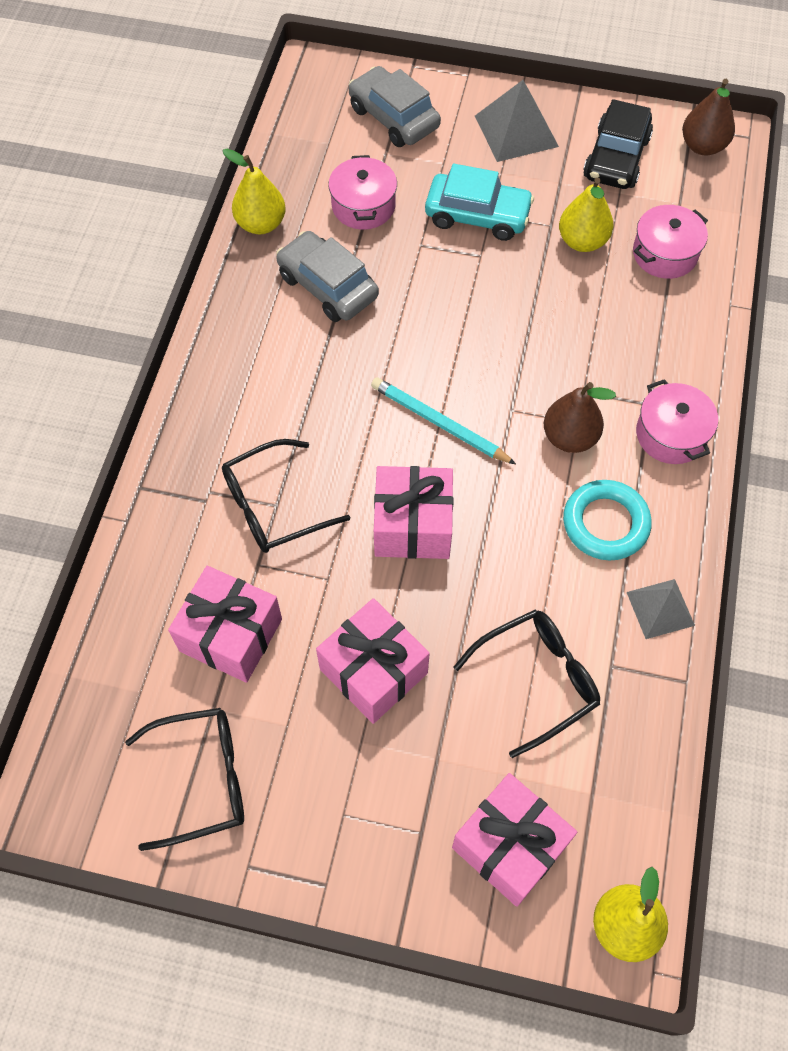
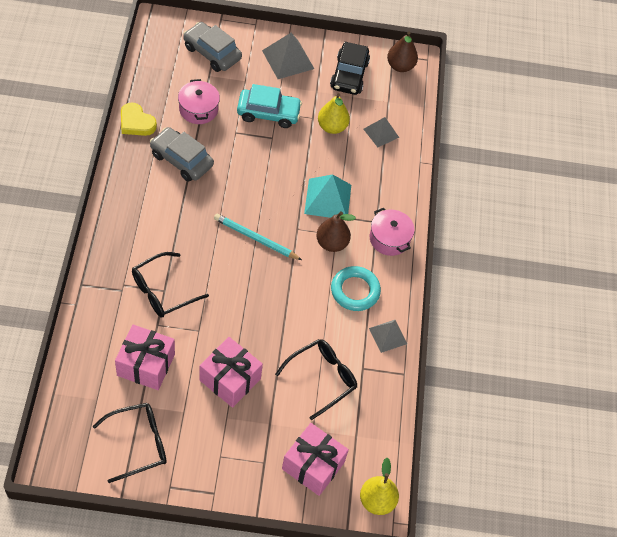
camera: 15 degrees left, 5 degrees down
yellow pear [223,149,286,234] -> yellow heart [121,103,157,136]
pink gift [374,466,454,559] -> none
pink pot [633,205,708,279] -> grey pyramid [363,117,399,147]
none -> turquoise pyramid [304,174,351,218]

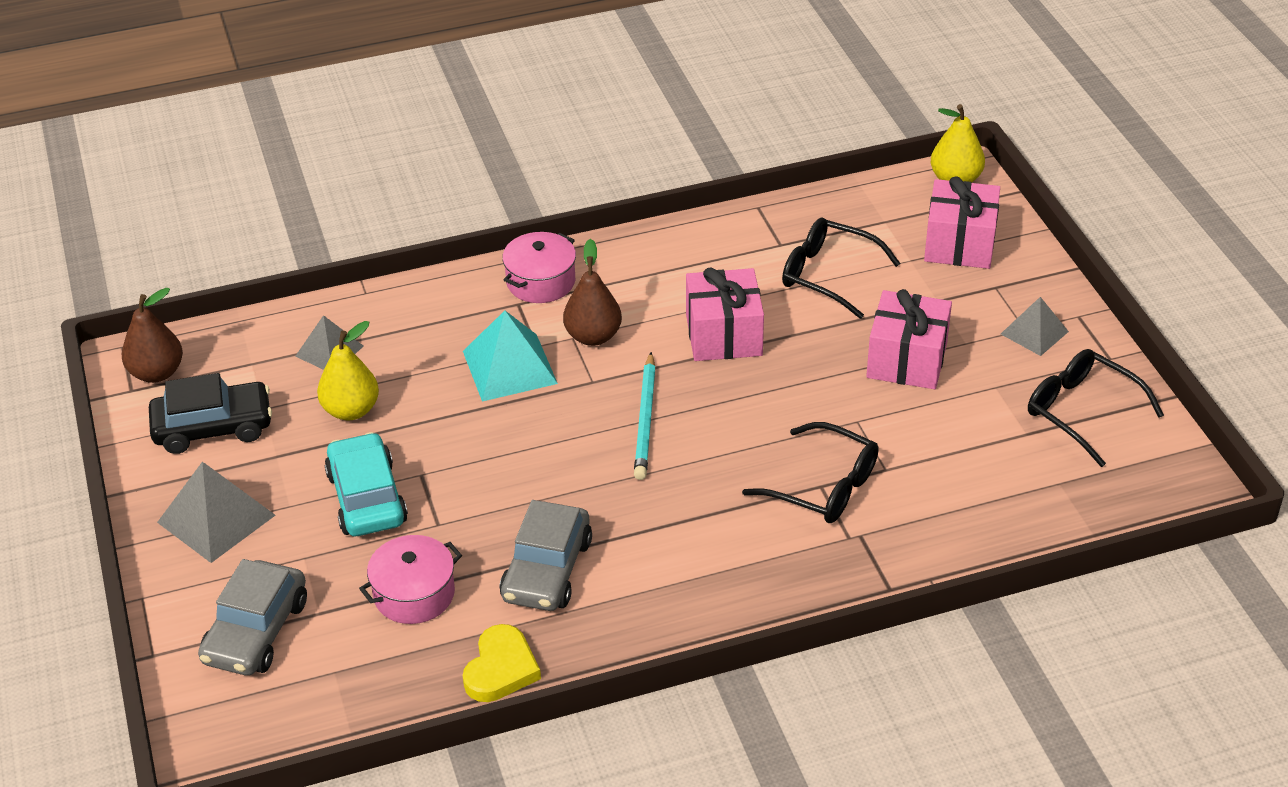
camera: 105 degrees left, 15 degrees down
pink gift [115,324,175,390] -> pink gift moved to [686,268,764,361]
turquoise ring [331,266,381,311] -> none
grey pyramid [369,320,407,353] -> grey pyramid moved to [1001,297,1069,356]

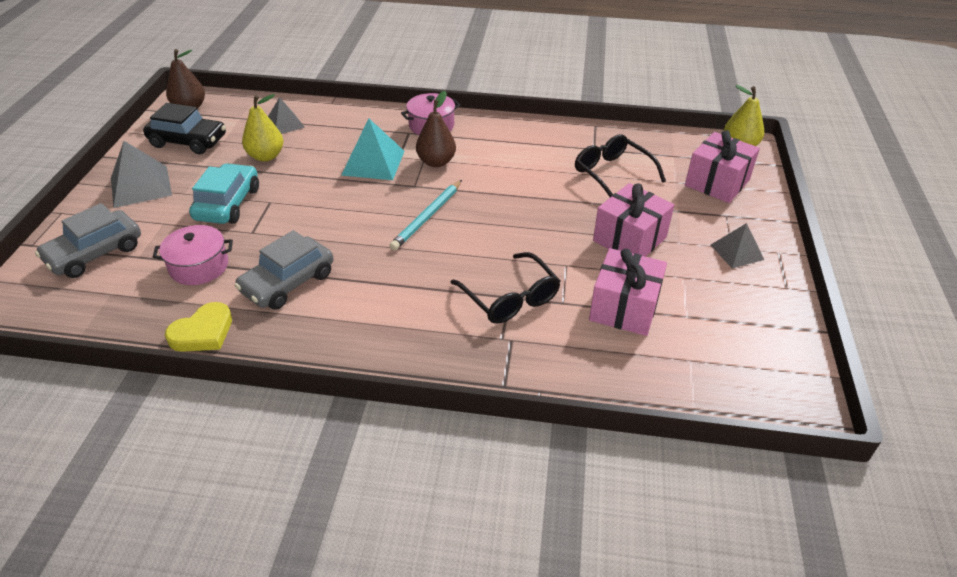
camera: 25 degrees right, 0 degrees up
pink gift [686,268,764,361] -> pink gift moved to [589,248,667,336]
black glasses [1028,349,1164,467] -> none

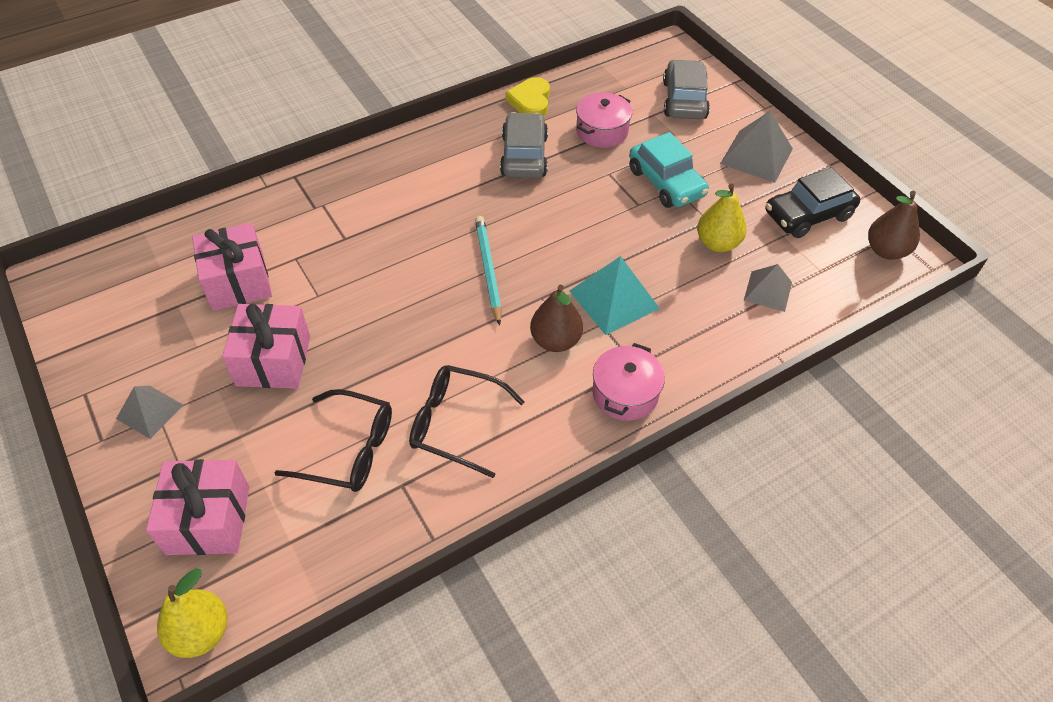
camera: 140 degrees right, 10 degrees up
black glasses [450,252,560,324] -> black glasses moved to [409,365,525,478]

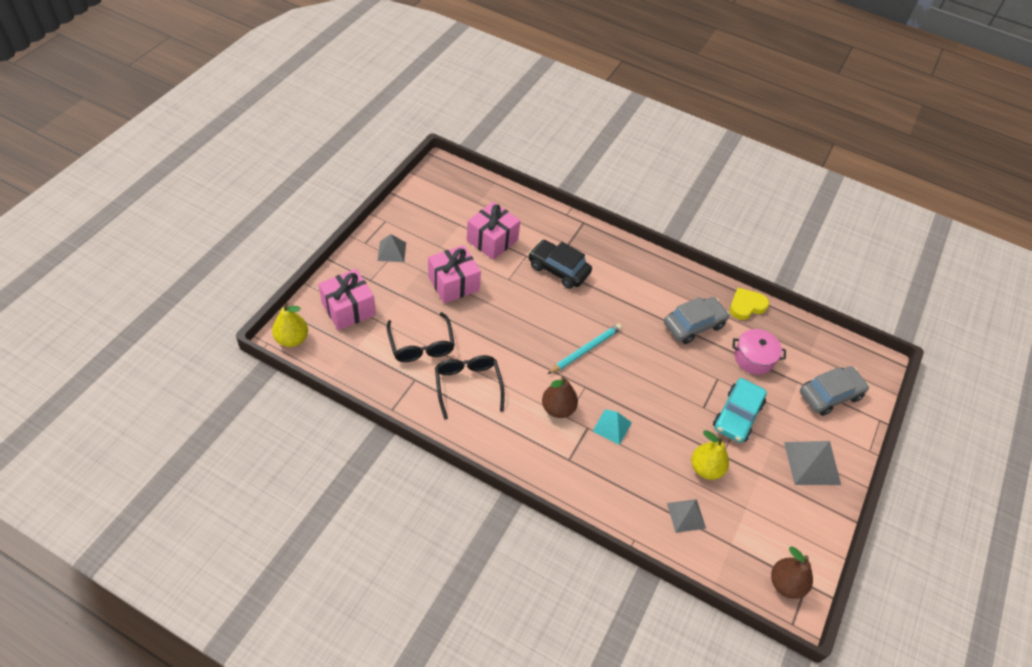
camera: 55 degrees right, 0 degrees up
turquoise pyramid [569,256,660,335] -> turquoise pyramid [593,409,632,445], size x0.64
pink pot [592,343,665,421] -> none
black car [765,167,860,238] -> black car moved to [528,240,592,289]

